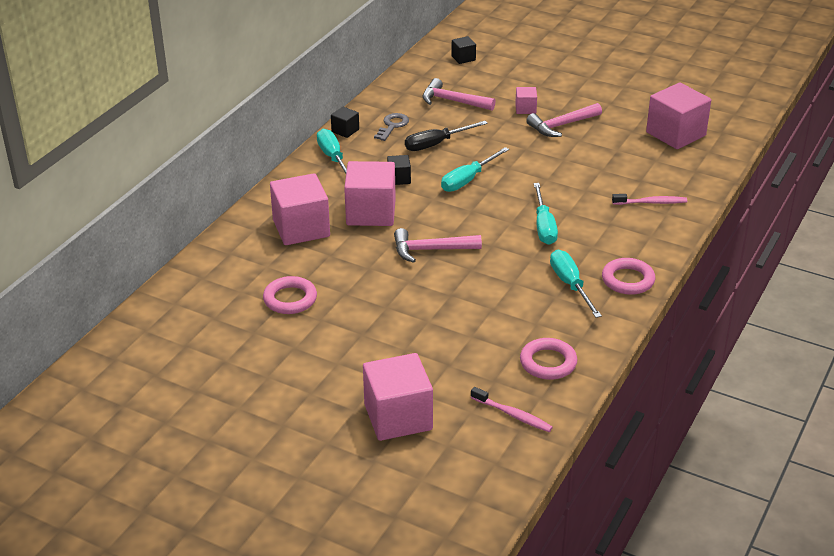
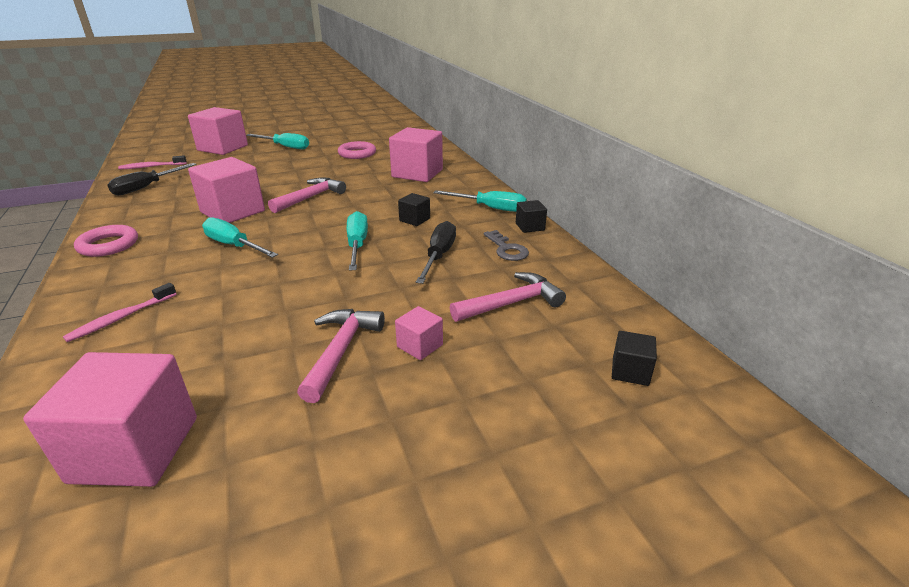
camera: 130 degrees right, 5 degrees down
pink cube [344,161,396,226] -> pink cube moved to [188,157,265,223]
pink ring [520,338,578,380] -> black screwdriver [107,163,197,196]
turquoise screwdriver [550,250,602,318] -> turquoise screwdriver moved to [246,133,309,149]

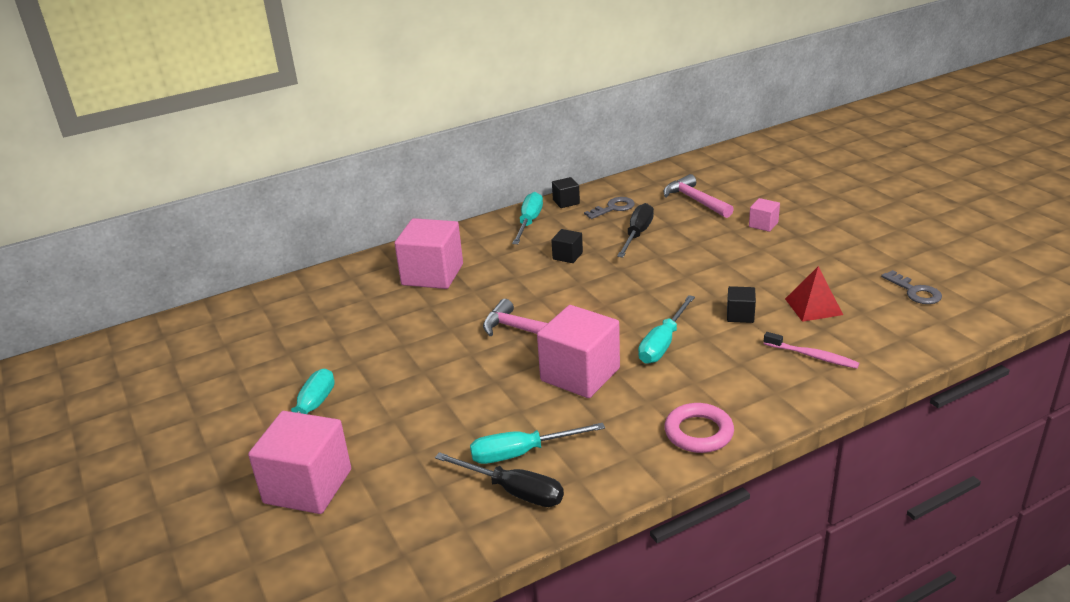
camera: 95 degrees left, 0 degrees up
pink cube [23,352,197,487] -> grey key [881,270,942,304]
pink toothbrush [118,155,187,169] -> none
pink hammer [297,309,385,403] -> none
pink ring [338,141,376,159] -> none
turquoise screwdriver [347,211,368,271] -> turquoise screwdriver moved to [470,423,605,464]
black screwdriver [416,221,456,284] -> black screwdriver turned 105 degrees clockwise [617,203,654,257]
black cube [612,331,657,386] -> black cube moved to [727,286,756,323]
none -> red pyramid [785,266,843,322]

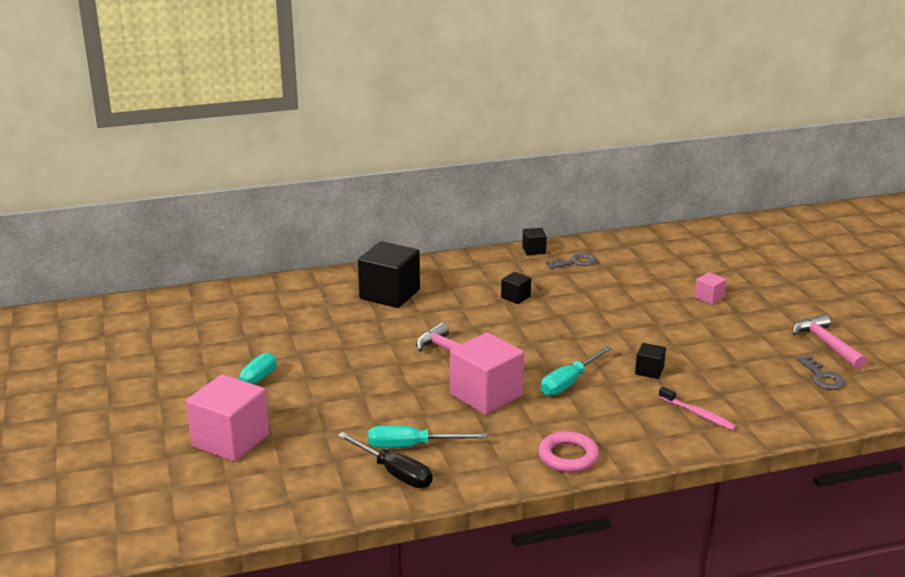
camera: 10 degrees right, 5 degrees down
pink cube [395,218,463,289] -> black cube [358,241,420,308]
turquoise screwdriver [512,192,543,244] -> none
black screwdriver [617,203,654,257] -> none
pink hammer [664,174,734,218] -> pink hammer moved to [792,314,867,369]
red pyramid [785,266,843,322] -> none

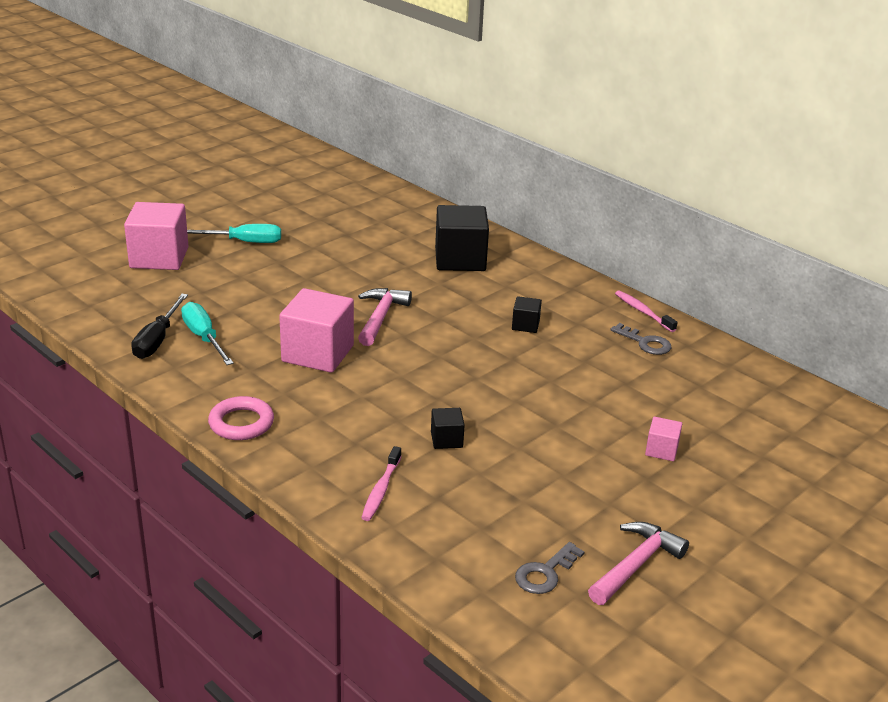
camera: 60 degrees right, 5 degrees up
black cube [522,228,547,255] -> pink toothbrush [615,290,678,332]
turquoise screwdriver [541,346,612,396] -> none

